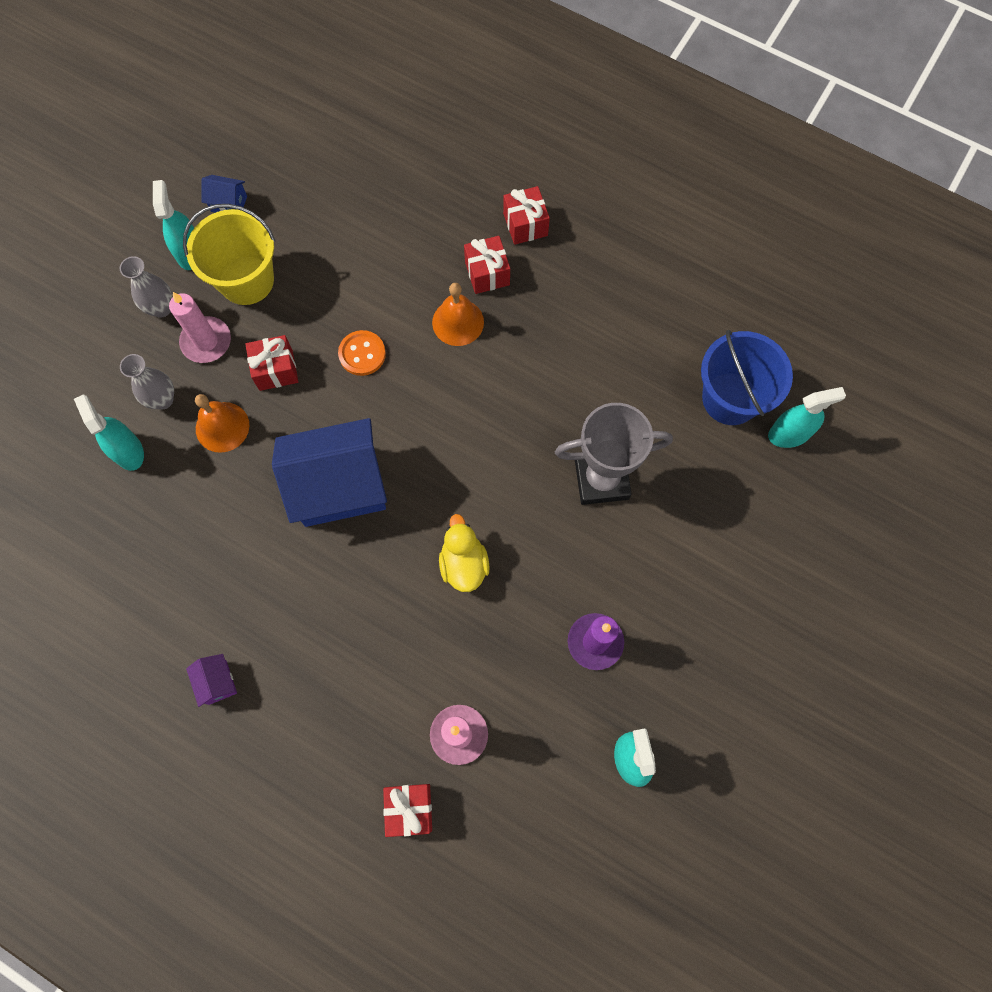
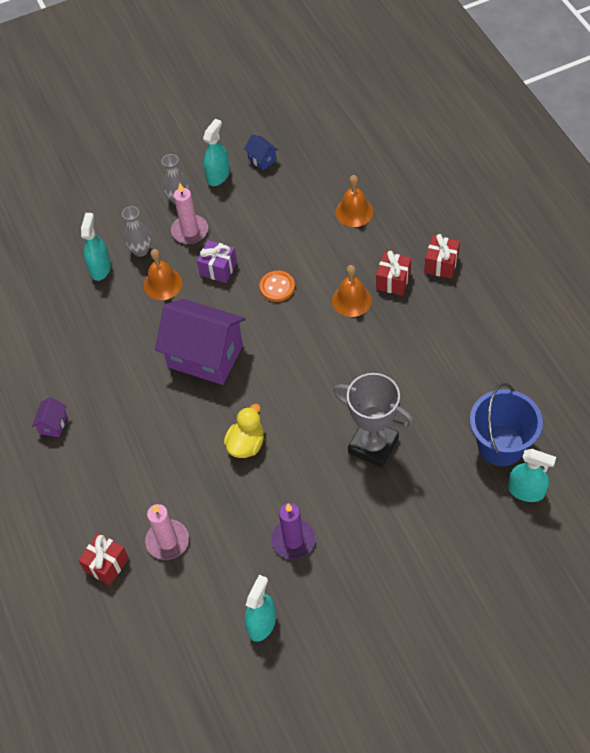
camera: 40 degrees right, 15 degrees down
yellow bucket [183,204,276,305] -> none
red gift [245,335,298,391] -> purple gift [197,240,237,283]
blue house [272,418,387,527] -> purple house [155,299,246,385]
none -> orange bell [335,175,373,227]

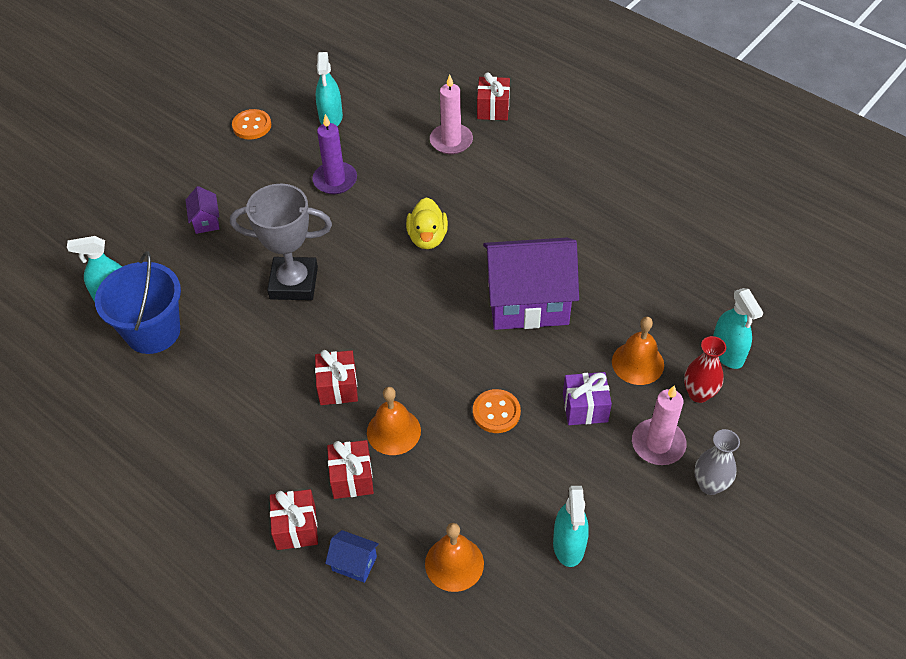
camera: 150 degrees right, 5 degrees down
purple house [32,397,67,437] -> purple house moved to [185,186,220,234]
grey vase [122,206,151,257] -> red vase [684,336,726,403]
turquoise spray bottle [203,119,230,186] -> turquoise spray bottle moved to [553,486,589,567]
blue house [244,134,278,170] -> blue house moved to [325,530,379,583]
none -> orange button [232,109,271,140]
none -> red gift [315,350,358,405]

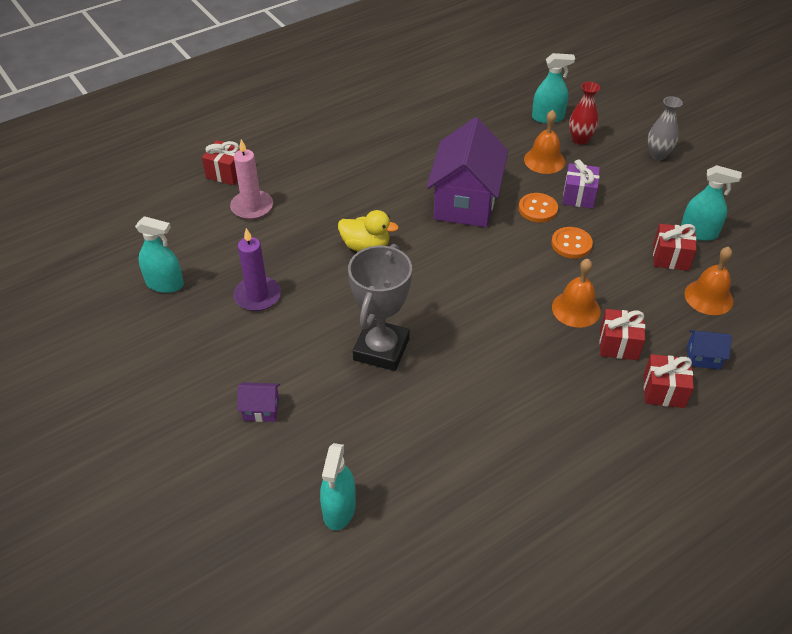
camera: 75 degrees left, 5 degrees down
blue bucket [95,251,181,354] -> none
orange button [232,109,271,140] -> orange button moved to [519,193,558,222]
red gift [315,350,358,405] -> red gift moved to [653,224,696,271]
blue house [325,530,379,583] -> blue house turned 60 degrees clockwise [687,330,732,369]
pink candle [632,385,687,465] -> none

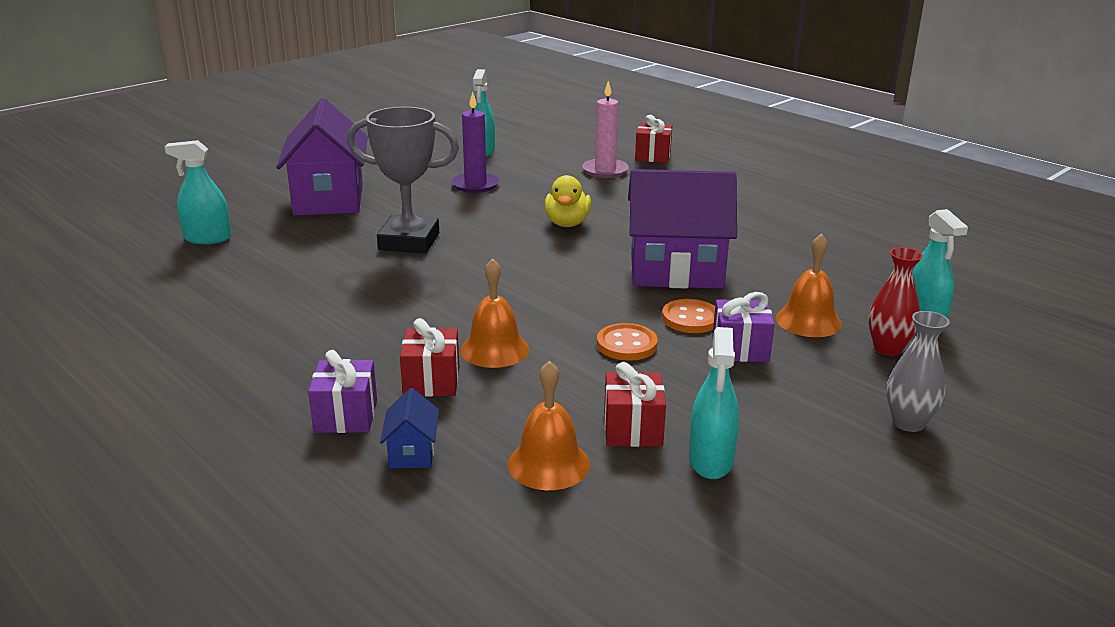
camera: 80 degrees right, 20 degrees down
purple house [237,382,280,422] -> purple house [276,98,368,216], size x2.43
red gift [644,354,694,408] -> purple gift [308,350,377,433]

